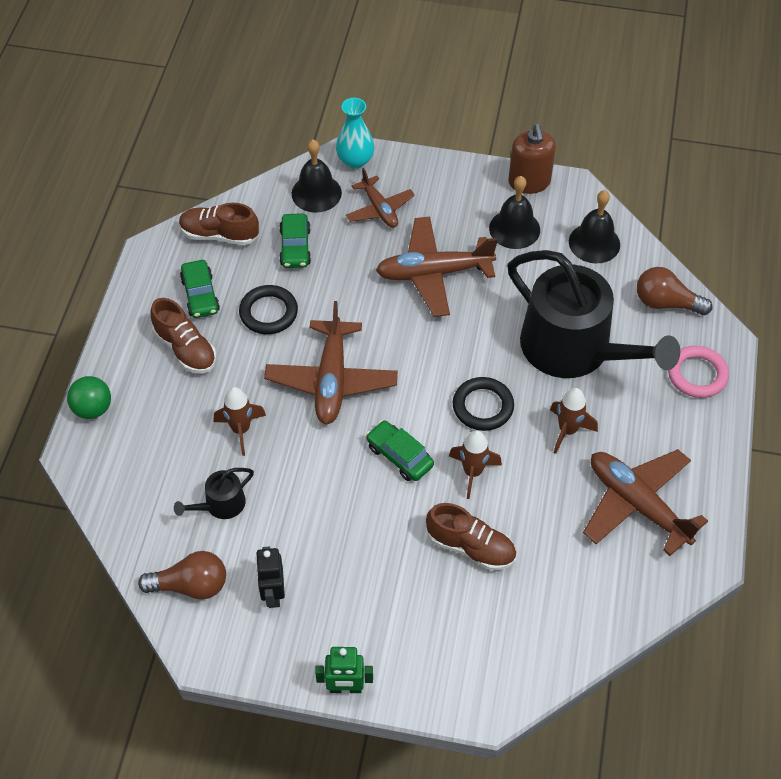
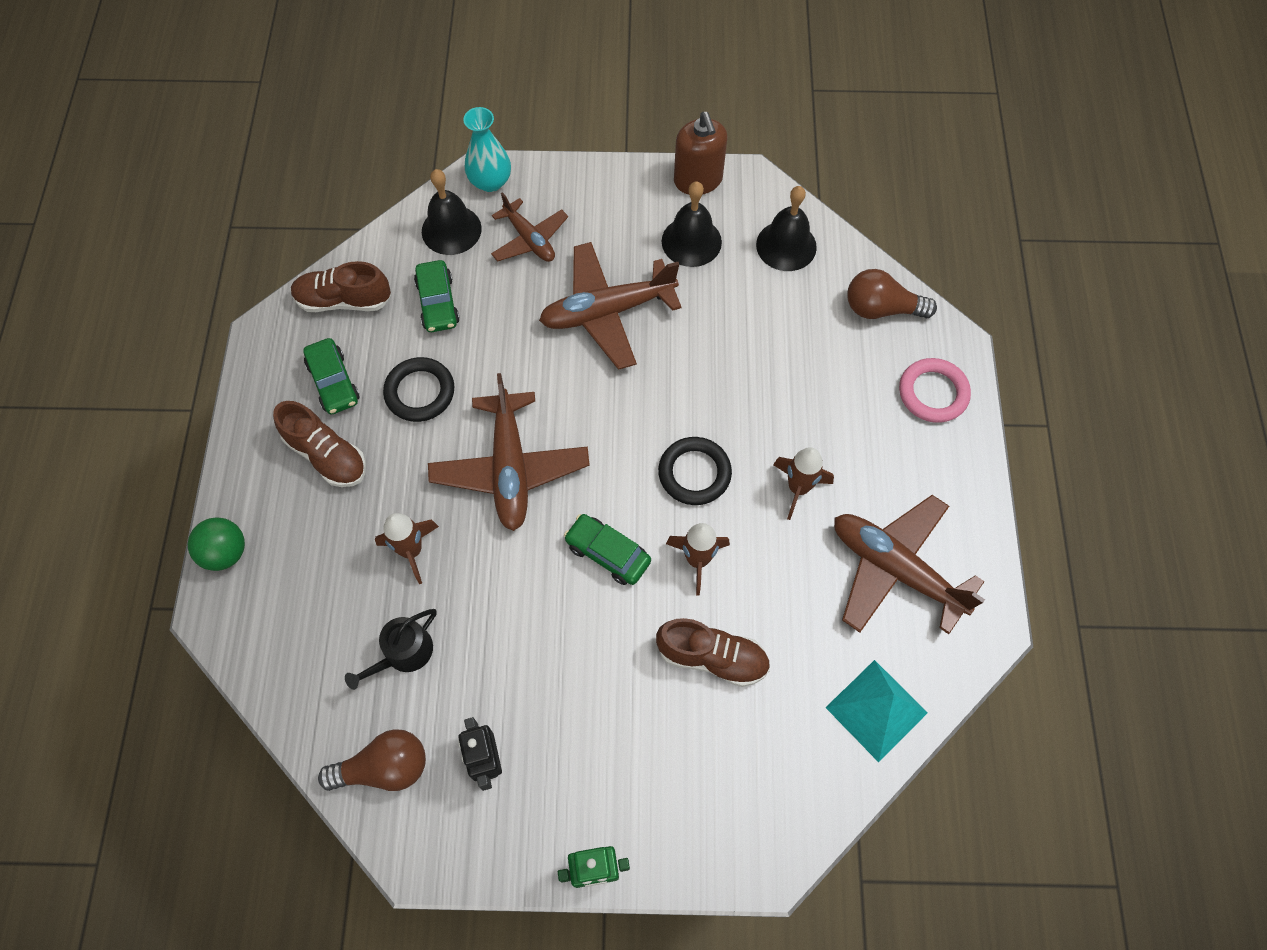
camera: 10 degrees left, 10 degrees up
black watering can [507,250,680,378] -> none
none -> turquoise pyramid [825,660,927,762]

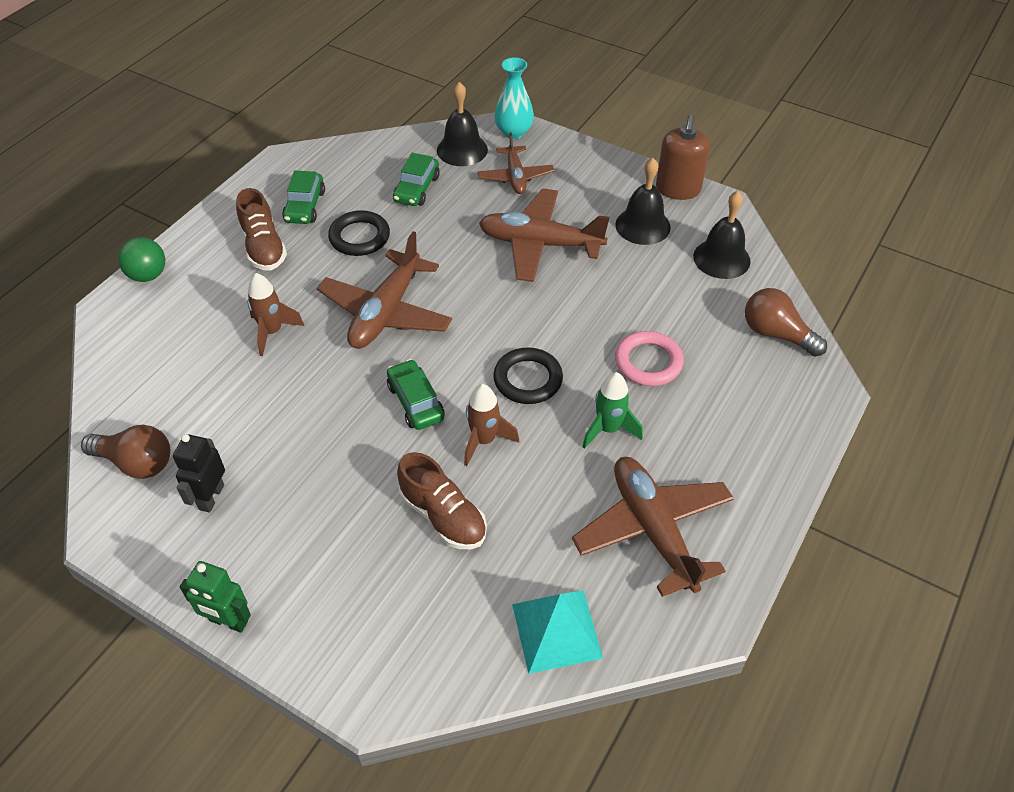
camera: 30 degrees right, 15 degrees down
brown shoe [291,261,391,312] -> none
black watering can [345,609,437,690] -> none
brown rocket [773,447,834,520] -> green rocket [582,372,643,449]
pink ring [899,358,971,423] -> pink ring moved to [615,331,684,386]

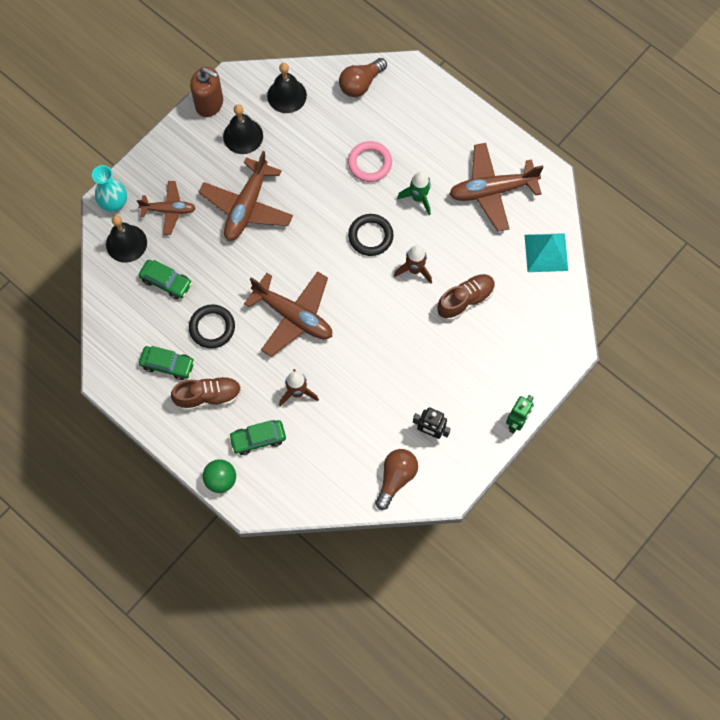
camera: 80 degrees left, 20 degrees up
green car [387,359,445,430] -> green car moved to [229,420,286,455]

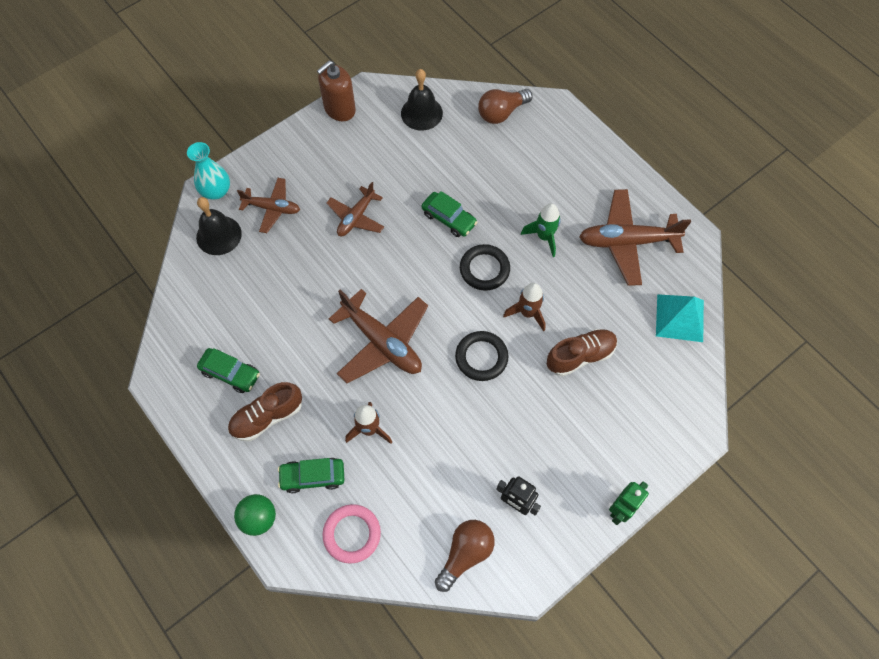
camera: 10 degrees right, 5 degrees down
green car [139,260,192,299] -> green car moved to [422,191,477,237]
brown shoe [171,376,242,411] -> brown shoe turned 150 degrees clockwise [228,382,302,441]
black ring [189,304,235,348] -> black ring moved to [455,331,508,381]
brown soap dispenser [190,67,223,117] -> brown soap dispenser turned 105 degrees clockwise [317,60,356,121]
brown plane [199,151,293,241] -> brown plane [326,182,384,236], size x0.60
black bell [223,105,263,154] -> none
pink ring [348,141,392,182] -> pink ring moved to [322,504,381,564]

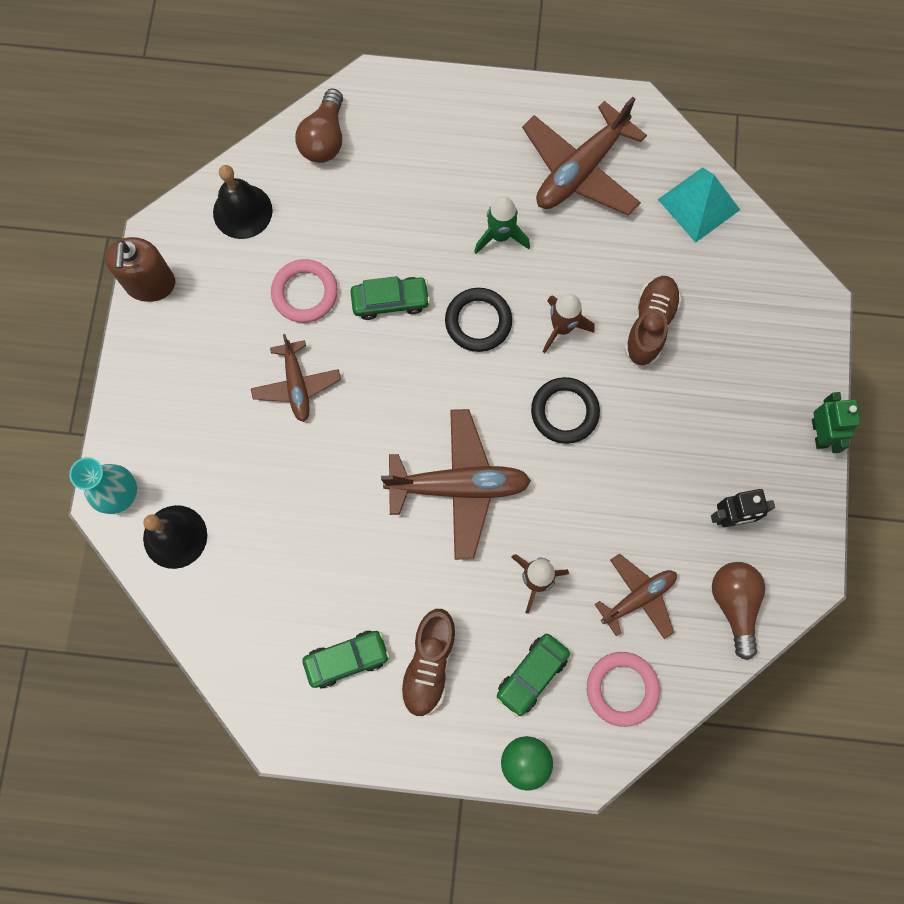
camera: 45 degrees left, 10 degrees up
brown plane [237,178,300,233] -> brown plane moved to [595,553,677,639]
none -> pink ring [271,259,338,323]

